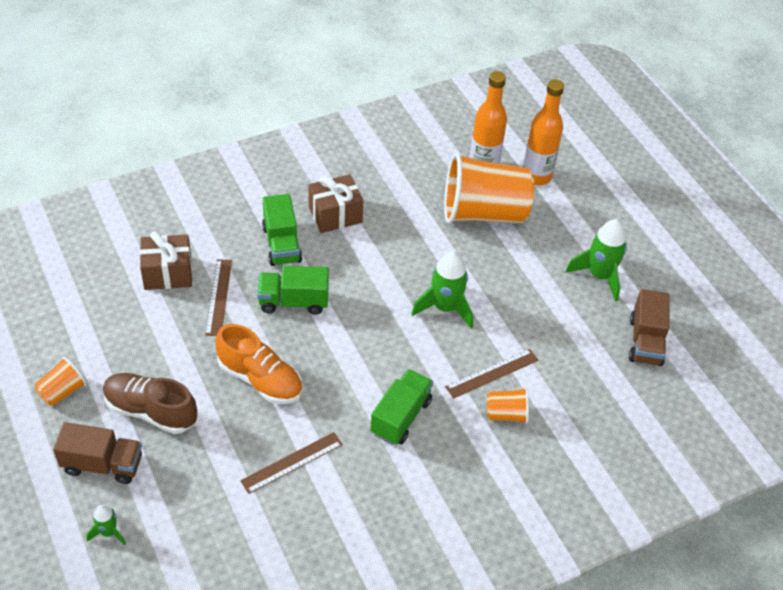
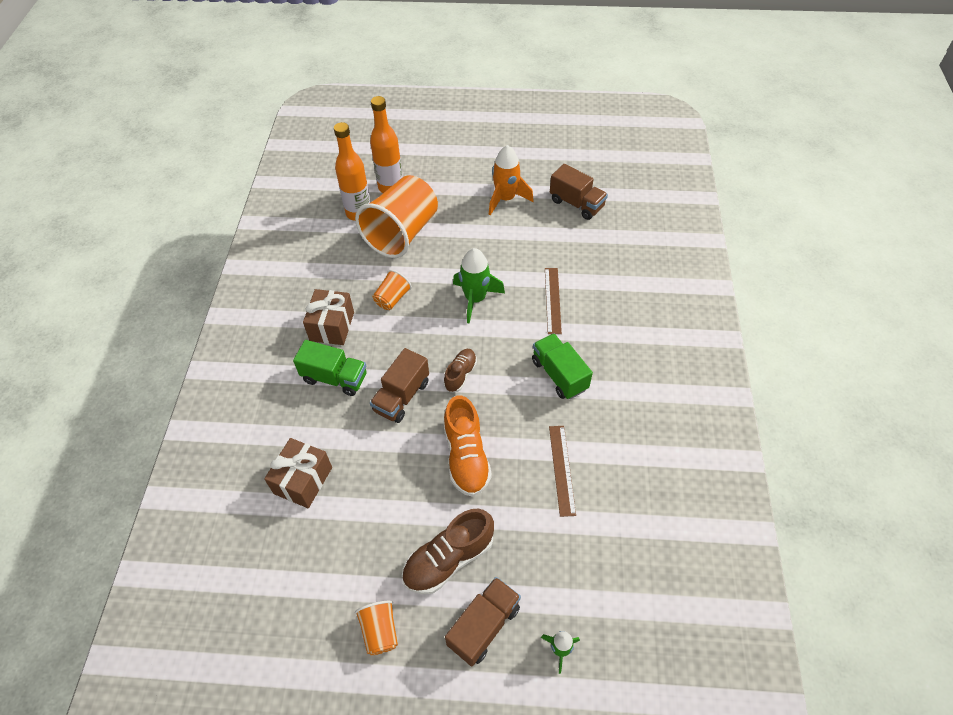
camera: 55 degrees left, 5 degrees up
brown ruler [205,259,232,336] -> none
orange shoe [215,324,302,404] -> orange shoe turned 105 degrees clockwise [444,395,492,497]
green truck [257,266,329,315] -> brown truck [370,348,429,423]
orange cup [487,387,529,424] -> orange cup moved to [373,270,412,310]
green rocket [566,219,627,302] -> orange rocket [489,145,534,216]
none -> brown shoe [444,349,477,392]

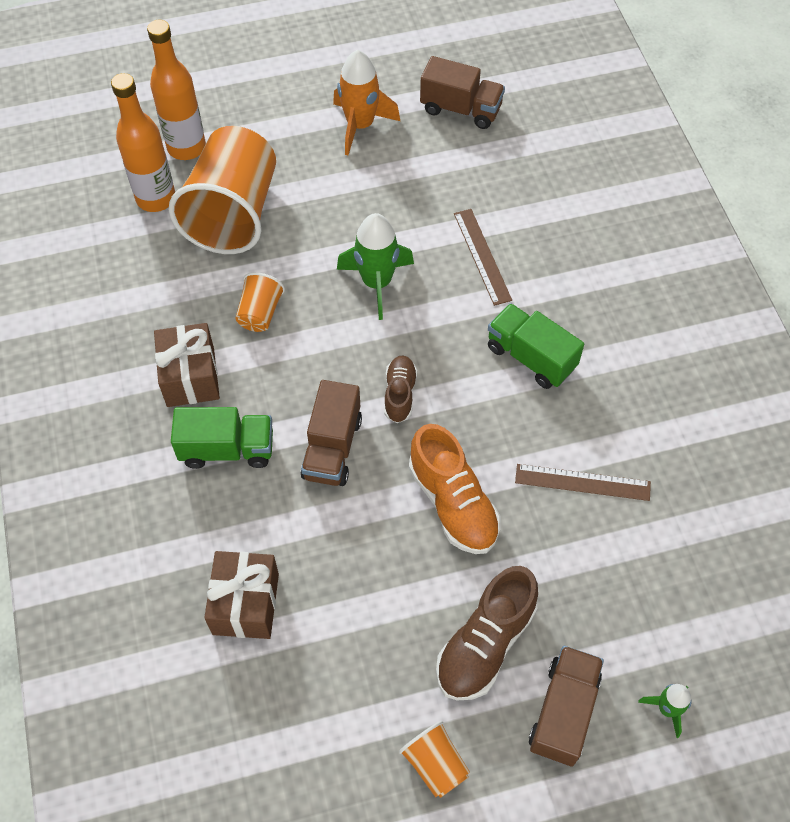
camera: 20 degrees left, 5 degrees up
brown ruler [549,426,576,517] -> brown ruler turned 60 degrees counterclockwise [515,464,651,501]

